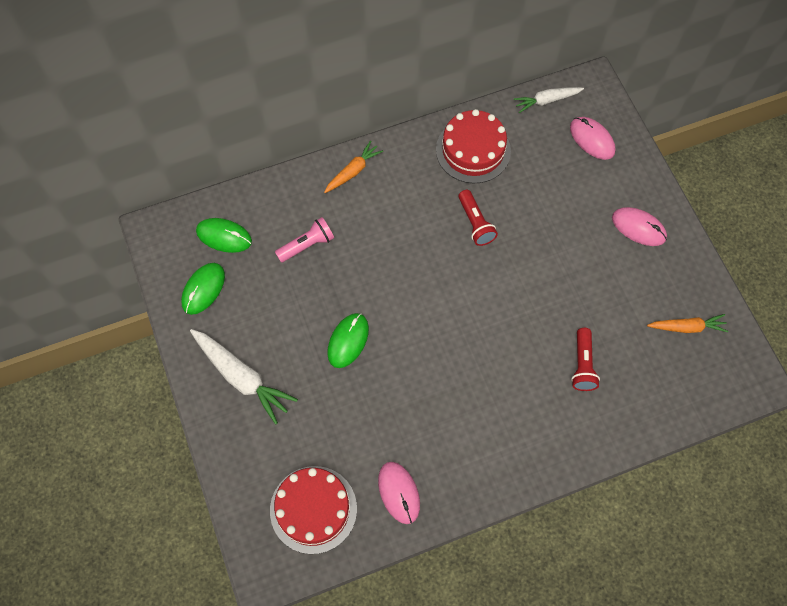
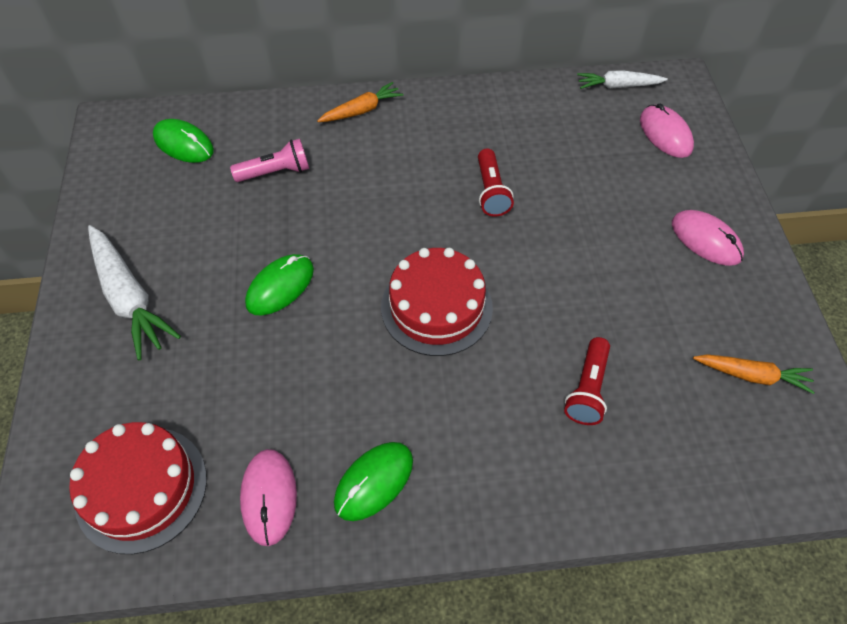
camera: 15 degrees right, 10 degrees down
green mouse [181,263,225,315] -> green mouse moved to [334,442,413,521]
red cake [436,109,511,183] -> red cake moved to [381,248,493,356]

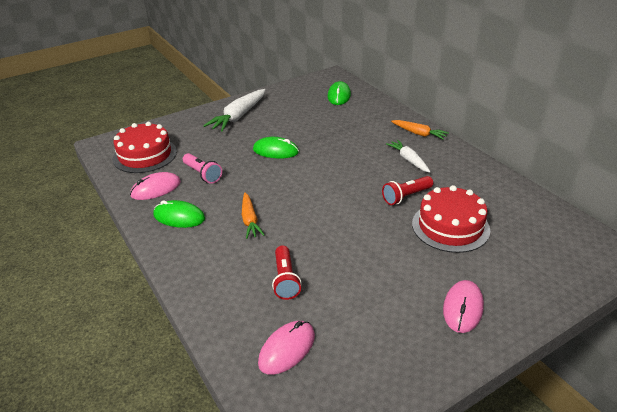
camera: 65 degrees right, 20 degrees down
pink flashlight [230,139,309,182] -> pink flashlight moved to [183,153,222,184]
red cake [381,248,493,356] -> red cake moved to [412,185,490,253]
red flashlight [564,337,610,425] -> red flashlight turned 90 degrees counterclockwise [272,245,302,300]
white carrot [577,70,668,89] -> white carrot moved to [386,140,430,173]
pink mouse [640,104,694,158] -> pink mouse moved to [258,321,315,375]
orange carrot [693,354,815,394] -> orange carrot moved to [242,193,264,239]

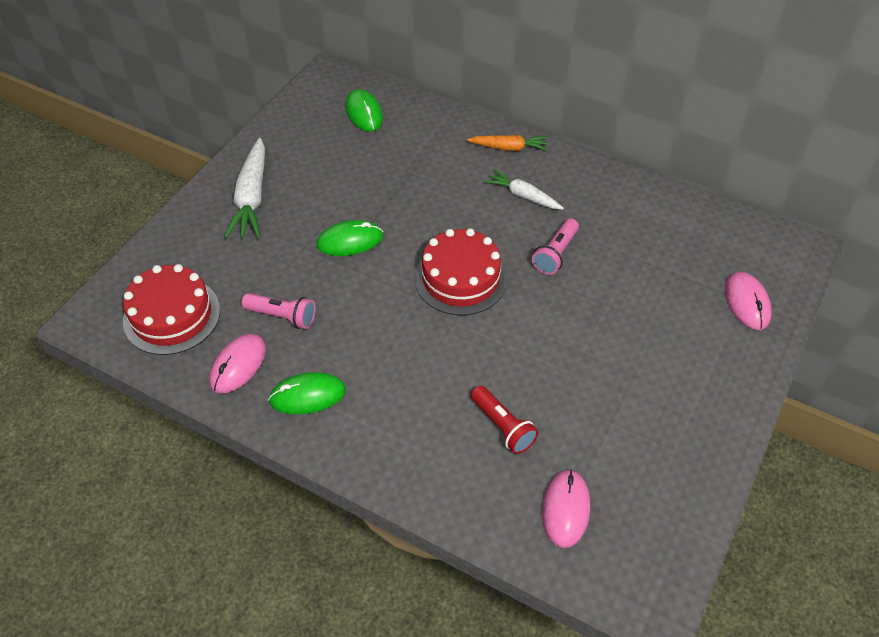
camera: 30 degrees left, 15 degrees up
orange carrot [242,193,264,239] -> none
red flashlight [382,176,433,205] -> pink flashlight [532,218,579,275]
red cake [412,185,490,253] -> red cake moved to [415,228,507,315]
pink mouse [443,280,484,333] -> pink mouse moved to [725,272,772,330]

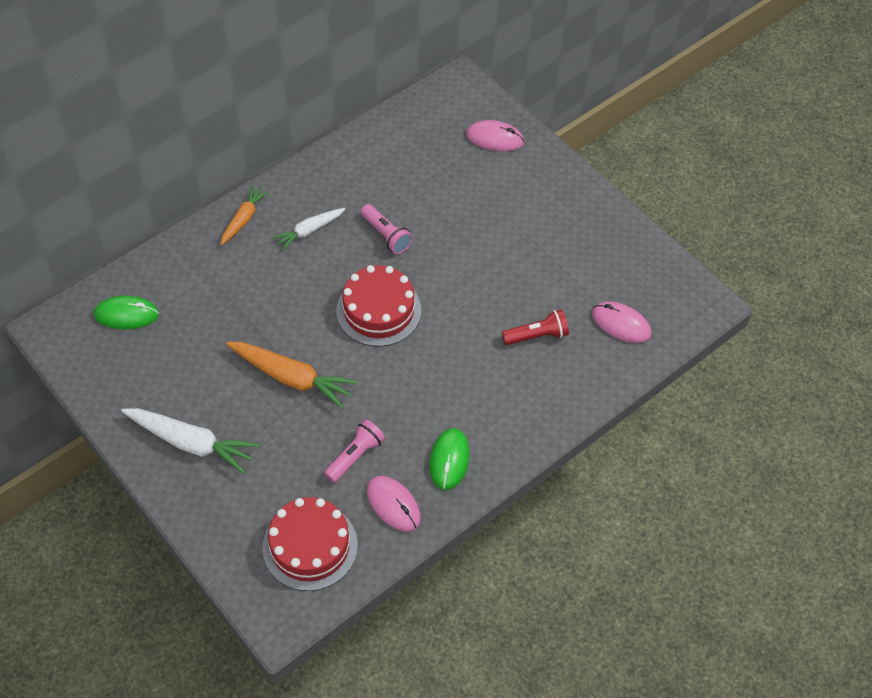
camera: 70 degrees left, 5 degrees up
green mouse [316,220,383,256] -> orange carrot [226,342,358,409]

